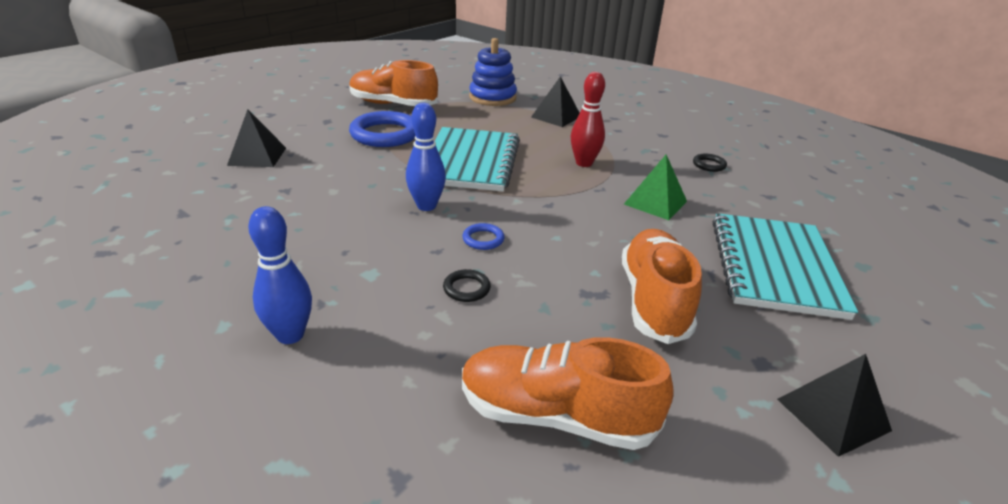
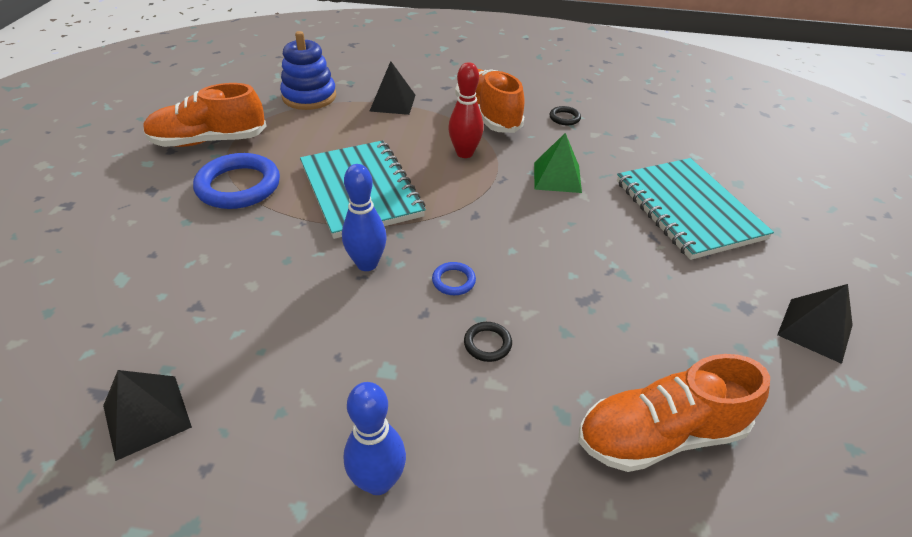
camera: 30 degrees left, 10 degrees up
black pyramid [227,109,286,167] -> black pyramid moved to [103,370,192,461]
orange shoe [622,229,702,344] -> orange shoe moved to [455,69,525,133]

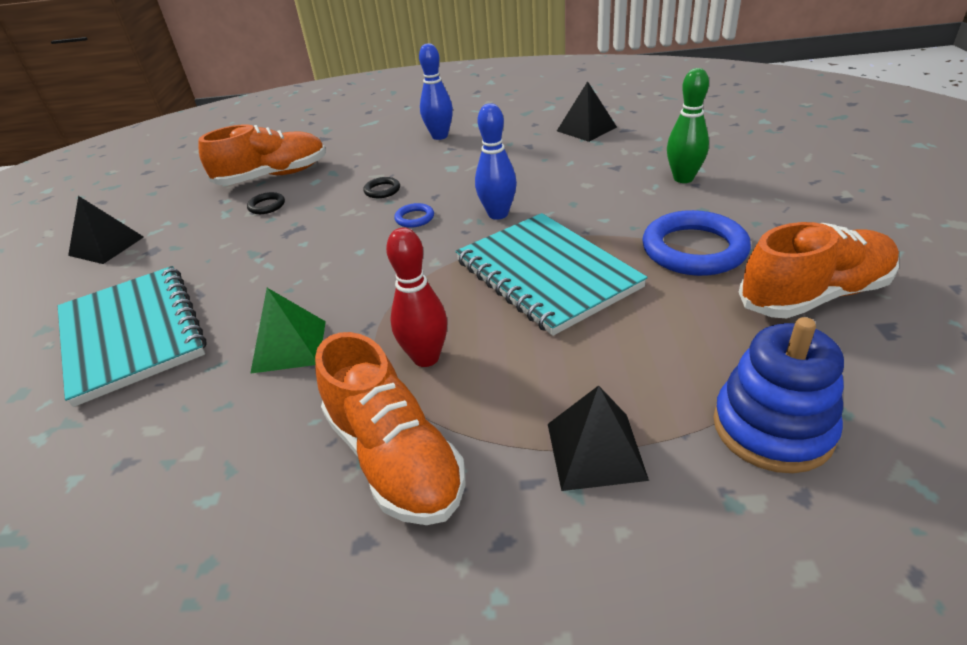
camera: 175 degrees right, 5 degrees down
black ring [549,106,581,125] -> black ring moved to [247,192,285,214]
none -> green bowling pin [667,68,709,183]

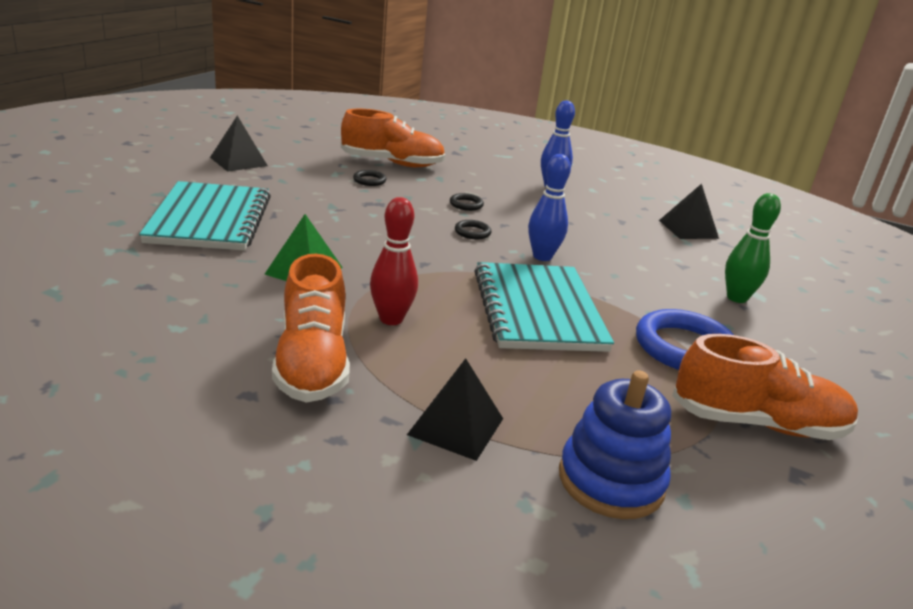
camera: 20 degrees right, 10 degrees down
blue ring [394,203,434,228] -> black ring [455,220,492,239]

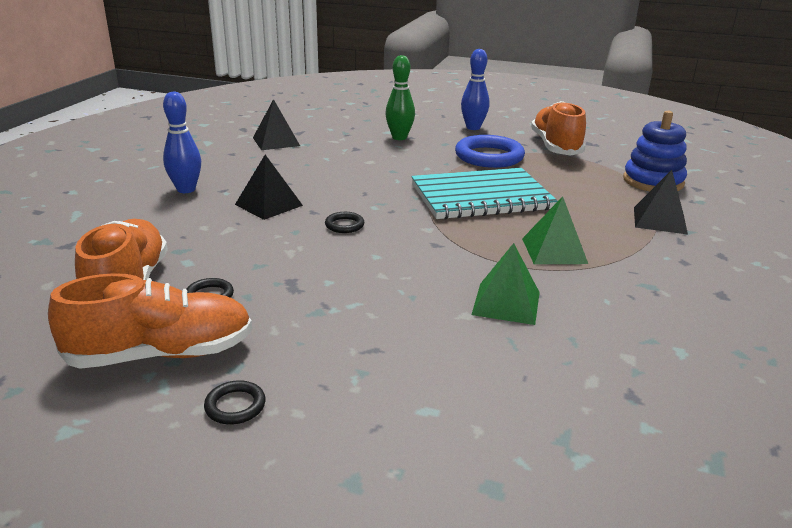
camera: 95 degrees left, 0 degrees up
turquoise notebook [139,181,271,251] -> none
black pyramid [210,116,268,172] -> black pyramid moved to [235,155,303,220]
orange shoe [272,254,350,403] -> orange shoe moved to [48,273,252,369]
red bowling pin [370,197,418,325] -> green pyramid [522,196,588,264]
black ring [450,193,484,211] -> black ring moved to [204,380,266,425]
blue bowling pin [528,154,571,261] -> blue bowling pin moved to [461,49,489,130]

